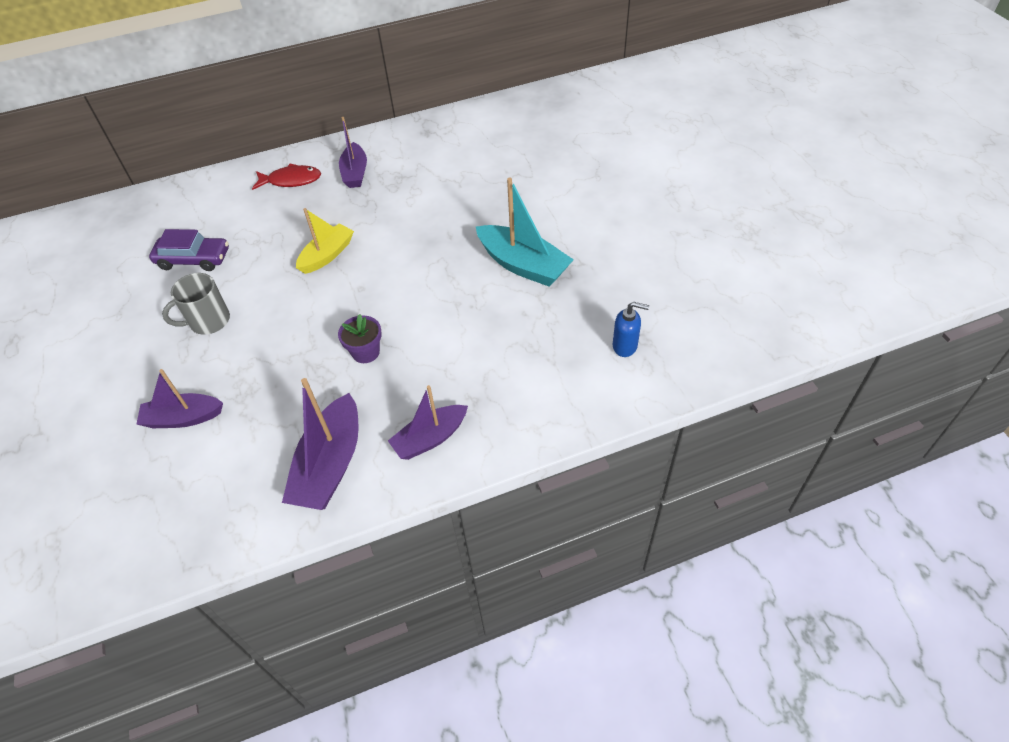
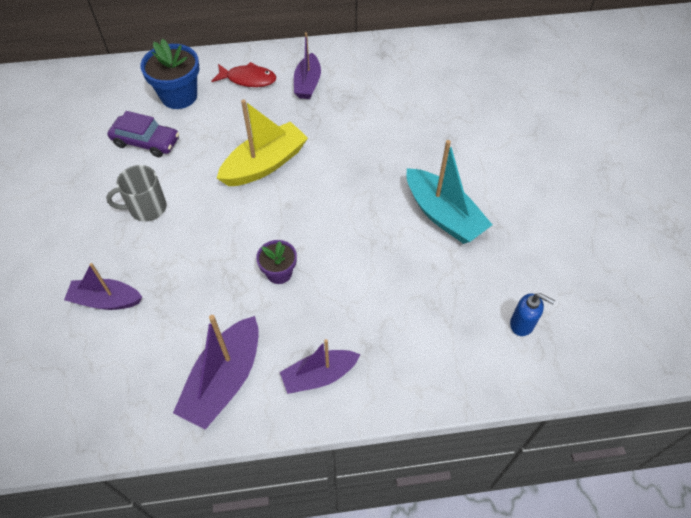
camera: 10 degrees right, 5 degrees up
yellow boat [296,208,354,274] -> yellow boat [217,100,308,186], size x1.51
none -> blue flower pot [141,39,199,109]

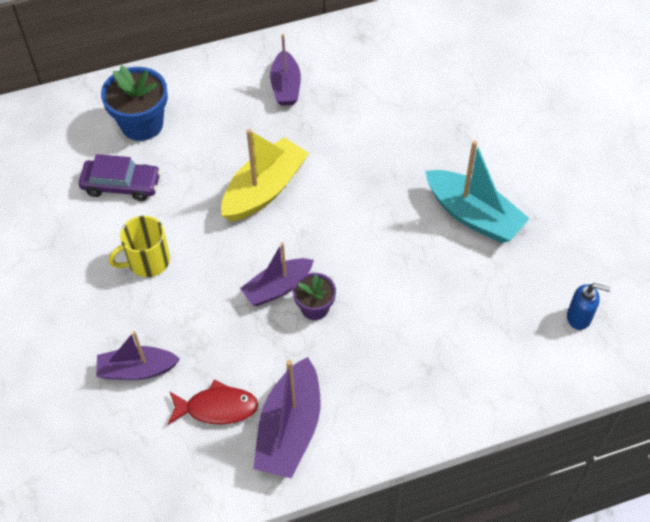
camera: 10 degrees left, 0 degrees up
grey mug [106,165,167,222] -> yellow mug [109,216,170,277]
red fish [212,62,276,87] -> red fish moved to [168,380,258,425]
purple boat [280,339,360,394] -> purple boat moved to [240,242,314,306]

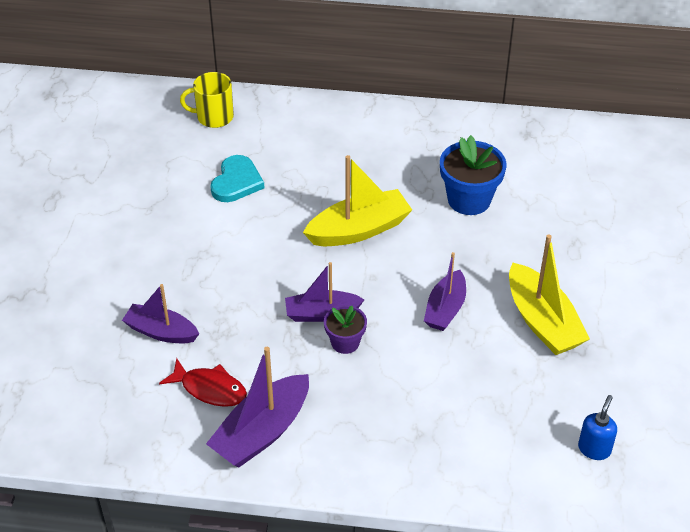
camera: 25 degrees right, 10 degrees down
purple car [79,154,161,201] -> turquoise heart [210,155,264,202]
blue flower pot [101,65,168,141] -> blue flower pot moved to [440,135,506,215]
yellow mug [109,216,170,277] -> yellow mug moved to [180,72,234,128]
purple boat [270,34,301,106] -> purple boat moved to [424,252,466,331]
turquoise boat [425,141,530,243] -> yellow boat [509,234,590,355]
blue soap dispenser [567,283,611,330] -> blue soap dispenser turned 105 degrees counterclockwise [578,395,617,460]

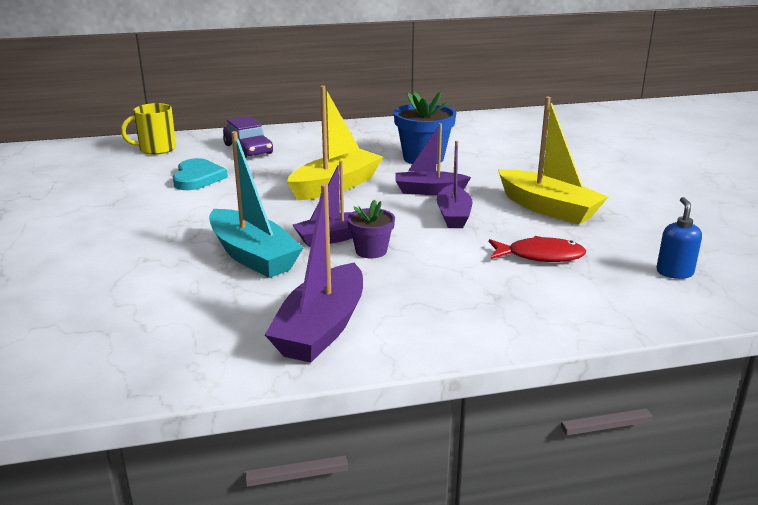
camera: 20 degrees left, 20 degrees down
purple boat [122,284,199,343] -> purple boat moved to [395,123,471,195]
red fish [159,358,247,407] -> red fish moved to [489,236,586,262]
none -> turquoise boat [209,131,303,278]
none -> purple car [223,116,273,158]

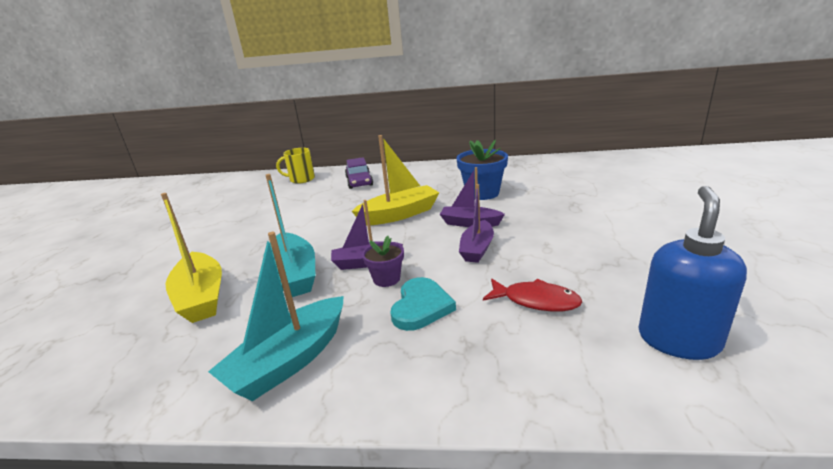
camera: 20 degrees right, 0 degrees up
turquoise heart [173,158,228,190] -> turquoise heart moved to [390,277,456,331]
purple boat [265,184,363,363] -> turquoise boat [208,232,344,401]
yellow boat [498,97,608,224] -> yellow boat moved to [161,193,222,323]
blue soap dispenser [656,197,702,279] -> blue soap dispenser [638,186,747,360], size x1.85

